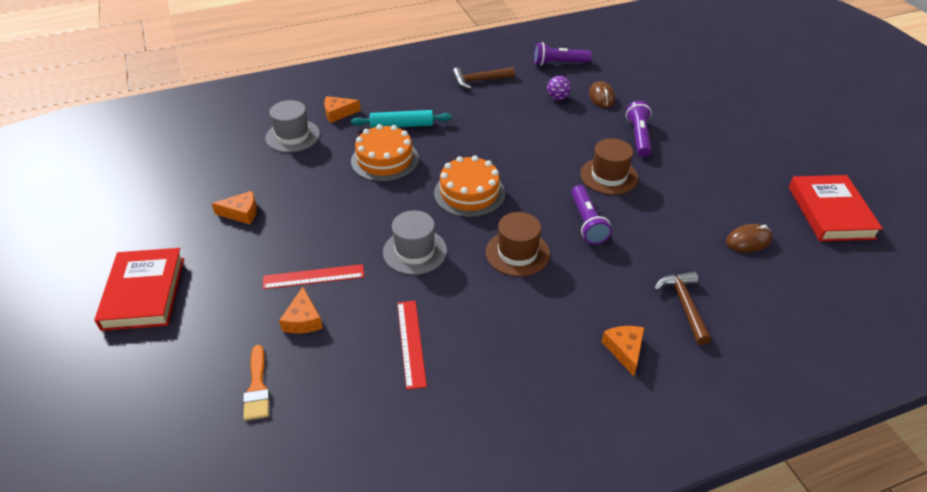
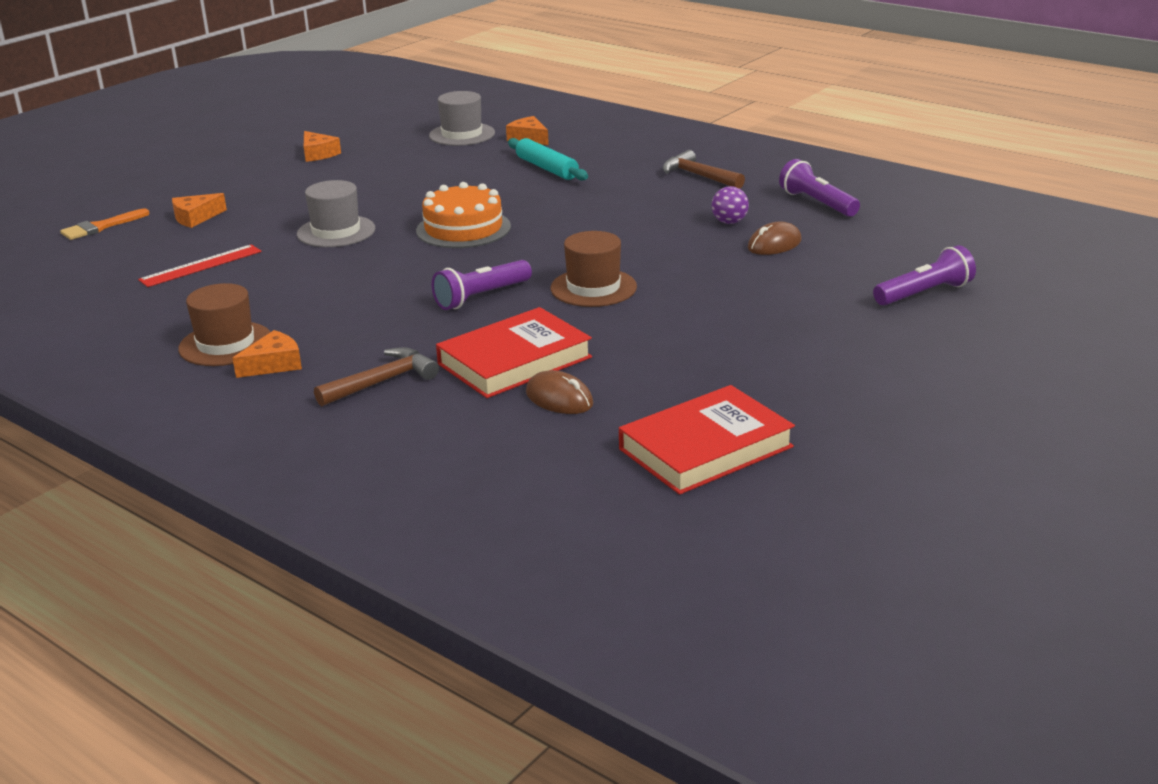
camera: 60 degrees right, 15 degrees down
red book [94,248,184,331] -> red book moved to [436,307,592,398]
red ruler [263,264,364,289] -> none
orange cake [351,124,419,182] -> none
brown hat [486,212,550,277] -> brown hat moved to [178,283,270,366]
purple flashlight [626,101,652,157] -> purple flashlight moved to [873,245,976,306]

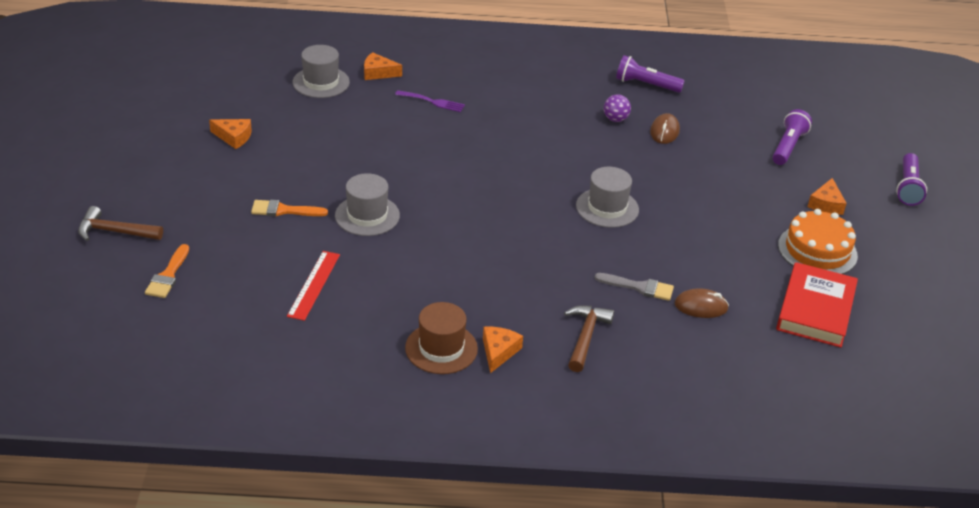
camera: 40 degrees left, 10 degrees up
orange cheese [172,193,227,228] -> orange cheese moved to [808,178,847,215]
orange cake [416,182,511,248] -> orange cake moved to [778,209,858,274]
purple flashlight [432,260,532,310] -> purple flashlight moved to [896,153,927,206]
red book [436,307,592,398] -> grey brush [595,273,674,301]
turquoise rolling pin [508,138,588,181] -> purple fork [395,90,465,112]
brown hat [551,231,637,307] -> grey hat [576,167,639,228]
brown hammer [663,150,745,189] -> brown hammer moved to [78,206,163,241]
none -> orange brush [251,200,328,216]

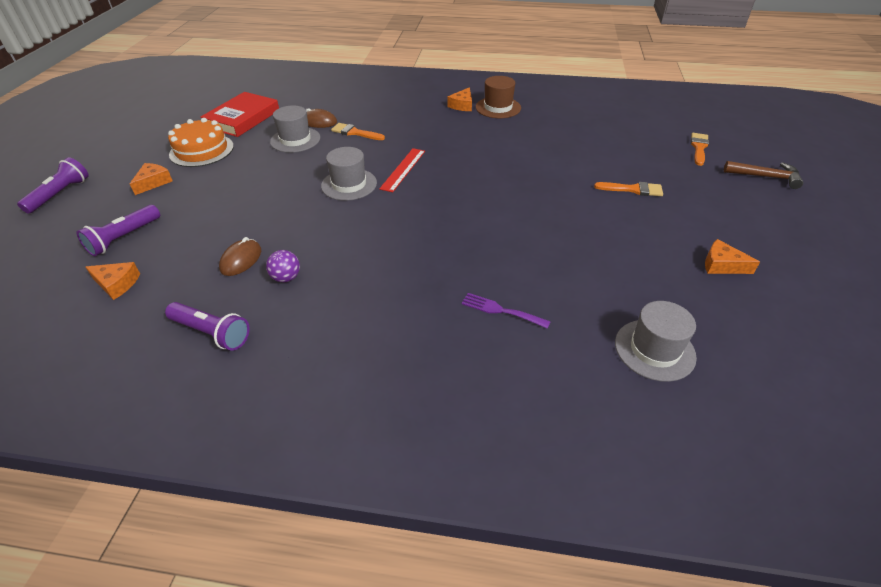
camera: 170 degrees left, 5 degrees up
red ruler [287,251,340,321] -> red ruler moved to [379,148,425,192]
grey hat [335,173,400,236] -> grey hat moved to [270,105,320,153]
orange cheese [364,52,402,80] -> orange cheese moved to [86,262,140,300]
brown hammer [564,305,614,372] -> none
grey brush [595,273,674,301] -> orange brush [331,123,385,140]

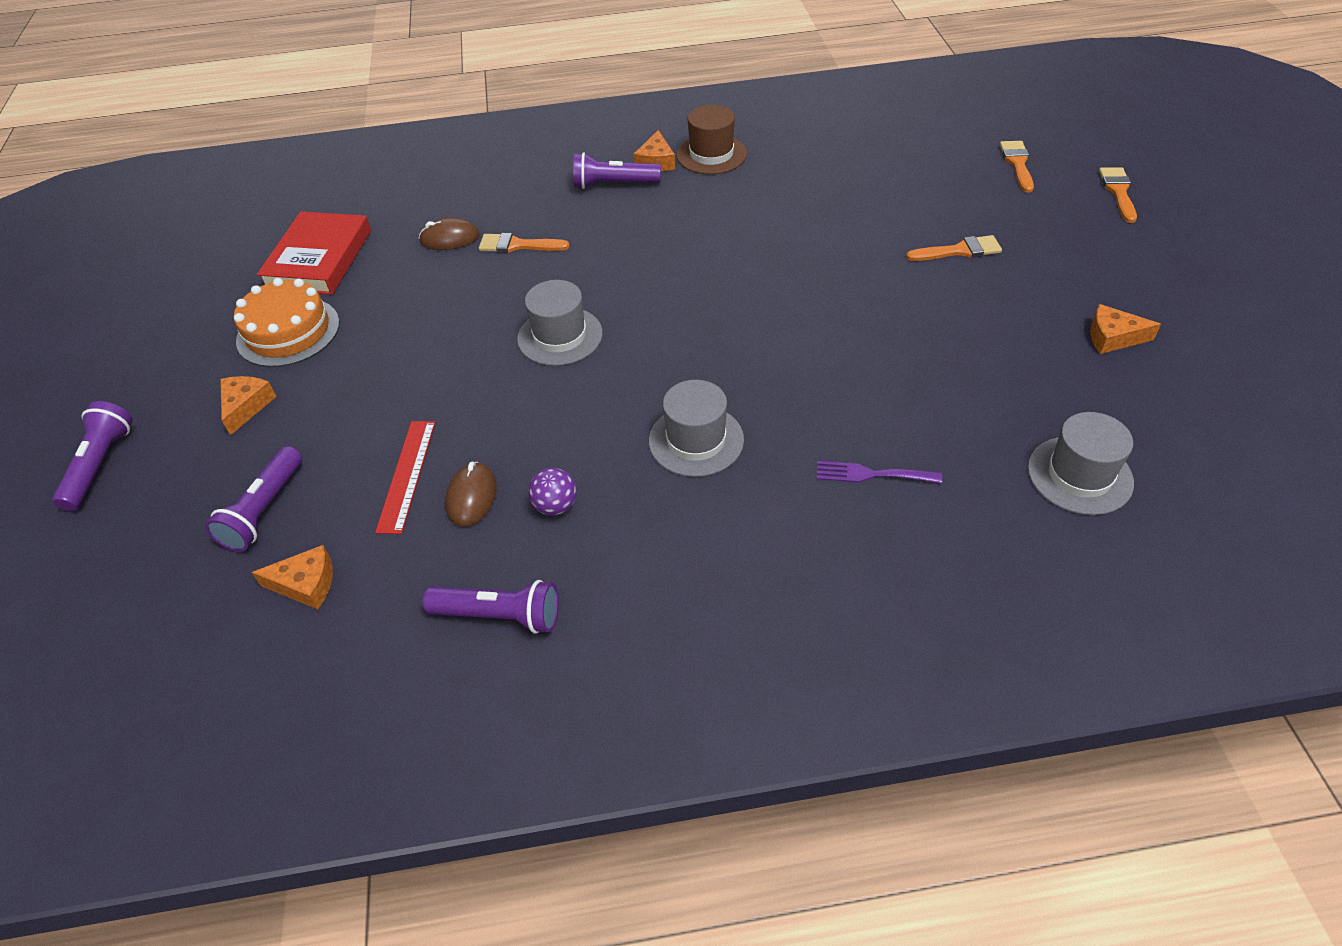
camera: 15 degrees left, 5 degrees up
grey hat [270,105,320,153] -> grey hat moved to [649,380,744,477]
red ruler [379,148,425,192] -> red ruler moved to [375,421,436,534]
brown hammer [724,161,803,189] -> orange brush [1099,167,1137,223]
none -> purple flashlight [573,152,661,189]

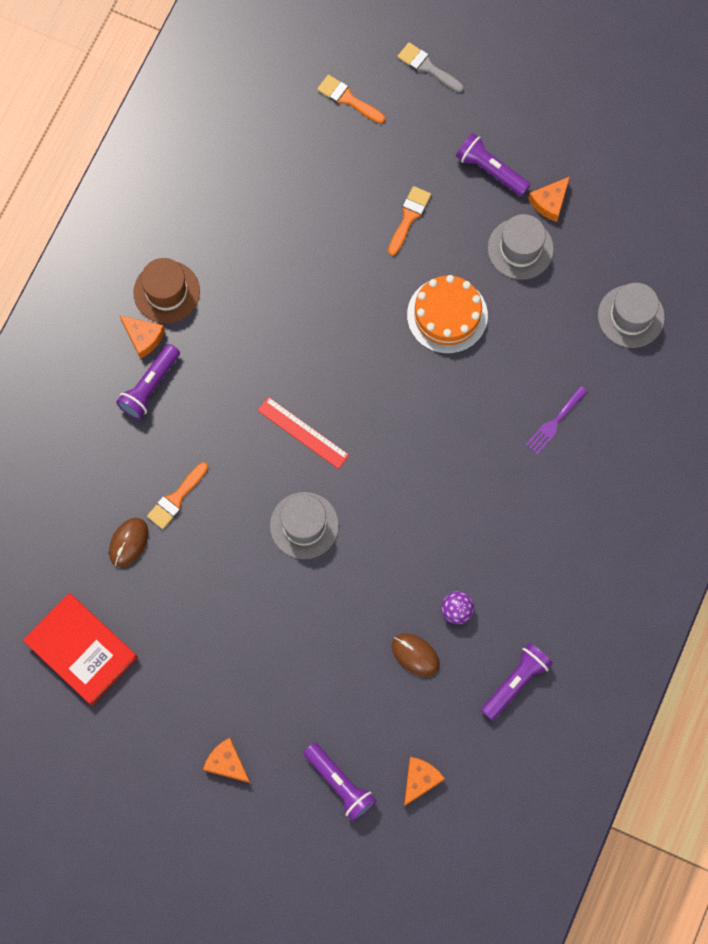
camera: 60 degrees left, 25 degrees up
purple flashlight [52,401,133,511] -> purple flashlight moved to [456,133,531,196]
orange cake [234,278,340,367] -> orange cake moved to [407,275,488,354]
red ruler [375,421,436,534] -> red ruler moved to [257,397,349,469]
grey hat [649,380,744,477] -> grey hat moved to [488,214,554,280]
orange brush [1099,167,1137,223] -> grey brush [397,42,464,93]

